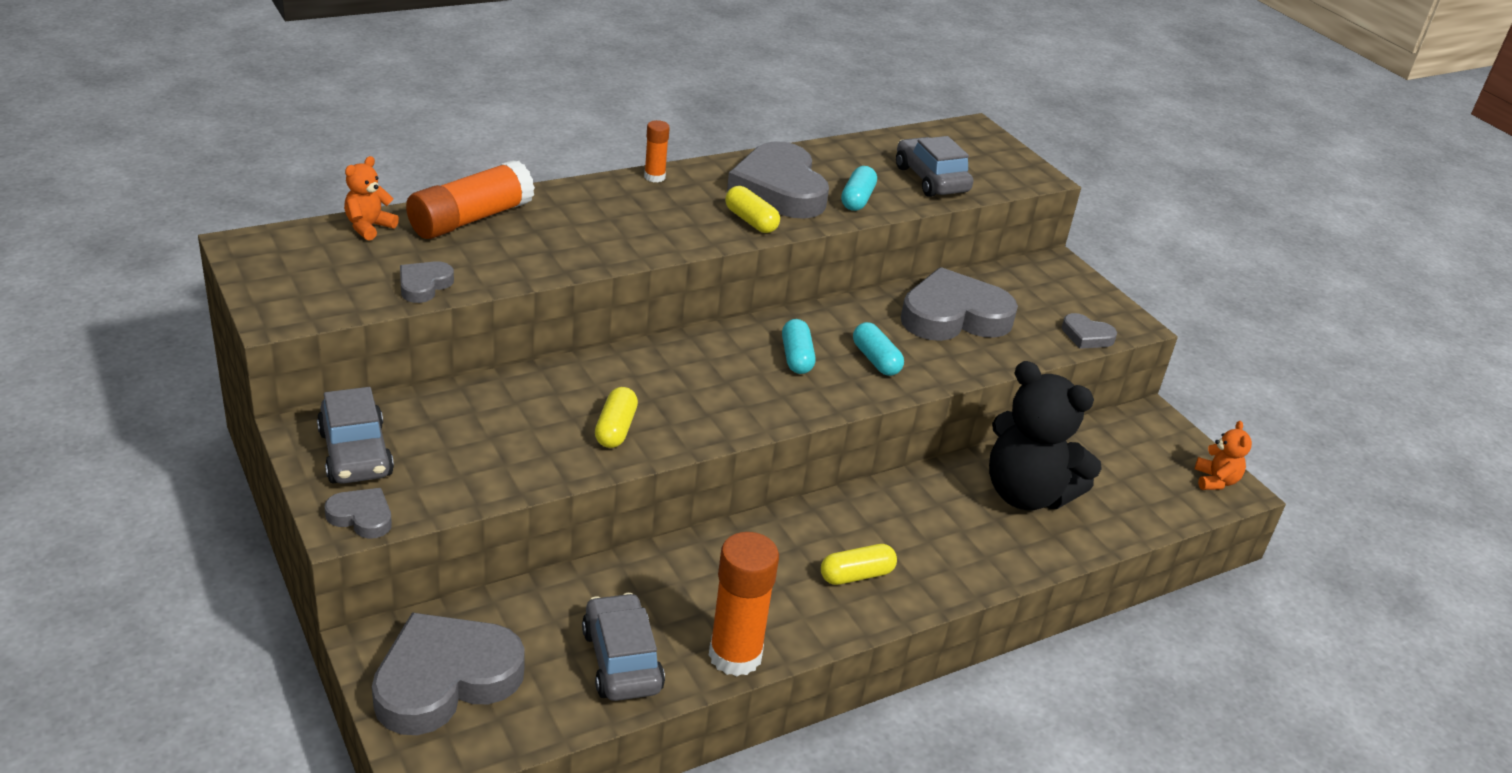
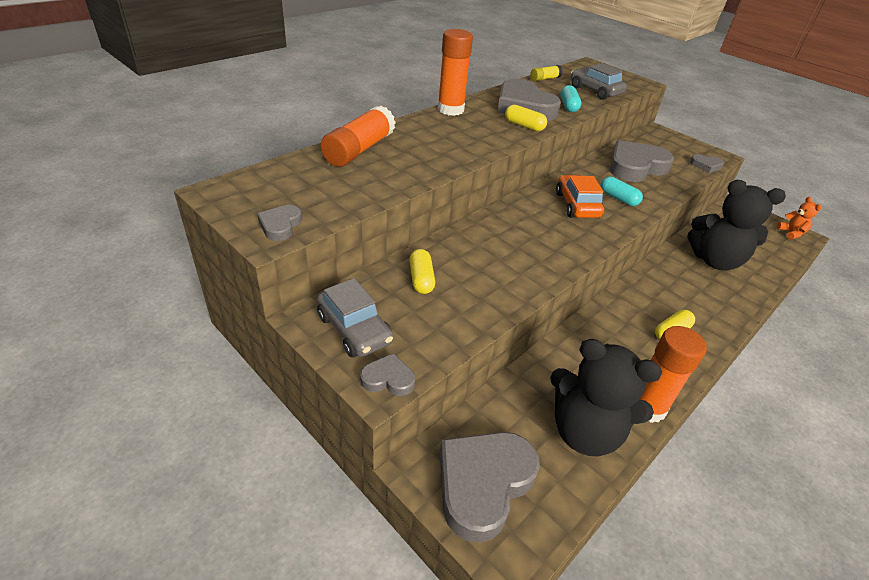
camera: 15 degrees left, 5 degrees up
orange teddy bear [344,156,399,241] -> none
grey heart [400,261,454,303] -> grey heart moved to [257,205,302,241]
grey car [582,593,665,701] -> black teddy bear [550,339,662,456]
yellow capsule [595,387,638,448] -> yellow capsule moved to [410,249,435,294]
orange glue stick [644,120,670,182] -> orange glue stick [438,29,473,116], size x1.97
turquoise capsule [782,319,815,374] -> orange car [556,175,604,218]
none -> yellow glue stick [530,65,563,81]

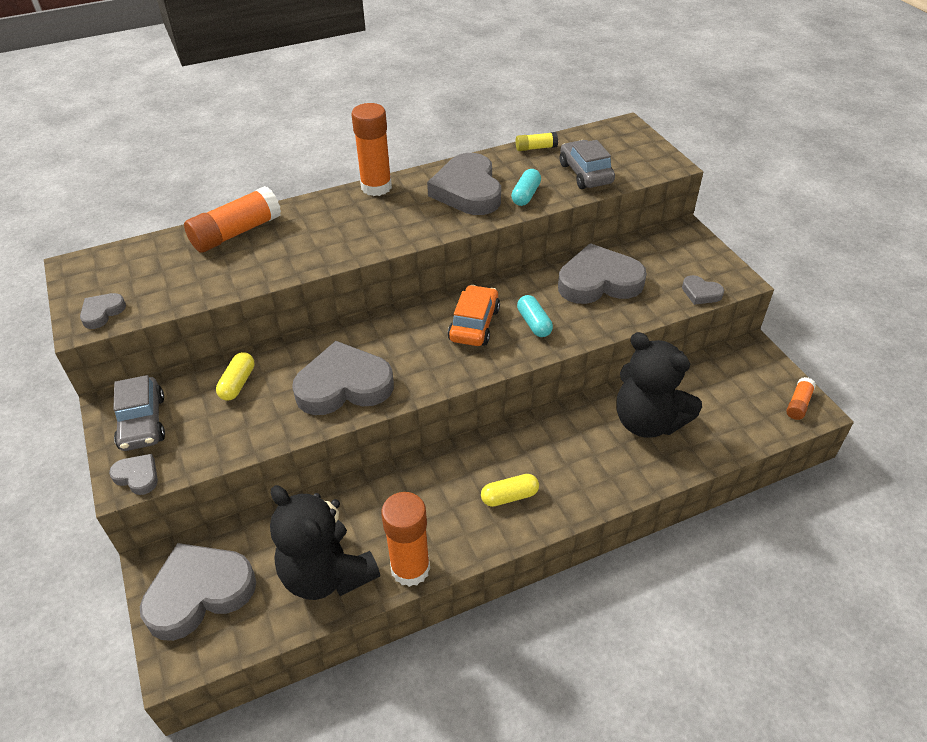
camera: 25 degrees right, 5 degrees up
yellow capsule [505,105,547,131] -> none
orange teddy bear [776,197,821,240] -> orange glue stick [786,377,816,420]
none -> grey heart [292,341,394,415]

